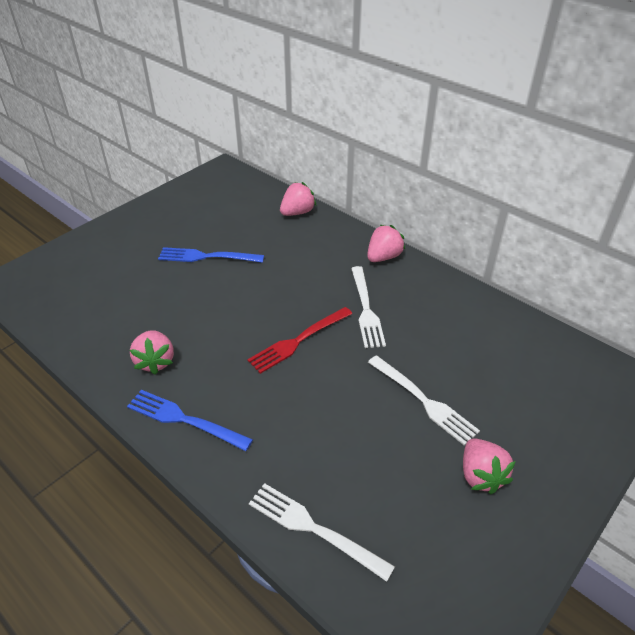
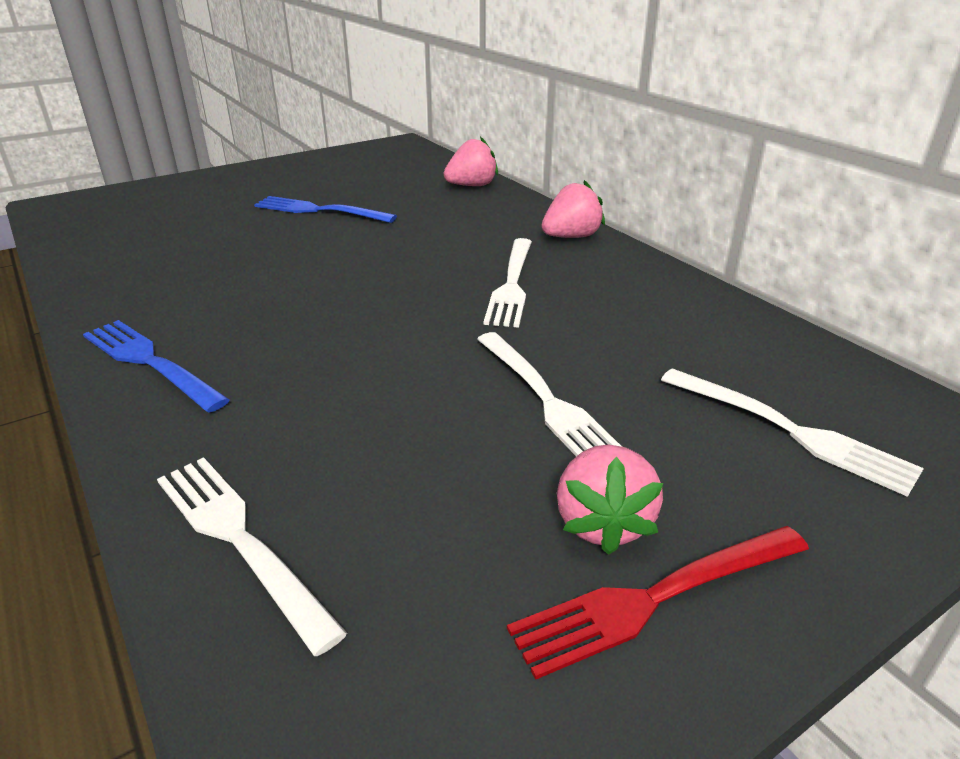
camera: 15 degrees right, 10 degrees down
pink strawberry [130,330,174,375] -> none
red fork [247,307,352,374] -> red fork moved to [507,526,809,680]
none -> white fork [661,368,924,497]

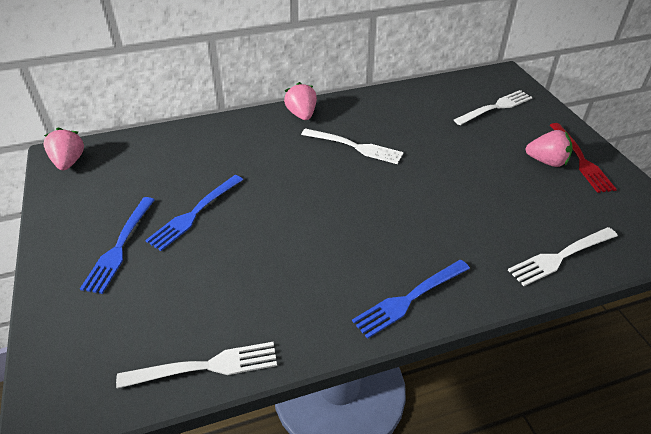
camera: 75 degrees left, 10 degrees up
pink strawberry [444,137,498,186] -> pink strawberry moved to [44,127,84,170]
white fork [477,332,622,457] -> white fork moved to [116,342,277,389]
none -> blue fork [80,197,155,294]

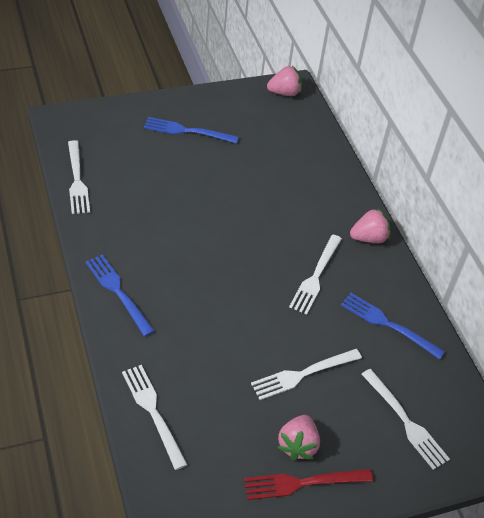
camera: 85 degrees right, 5 degrees up
blue fork [145,175,243,251] -> blue fork moved to [341,293,445,360]
none -> white fork [251,349,362,400]

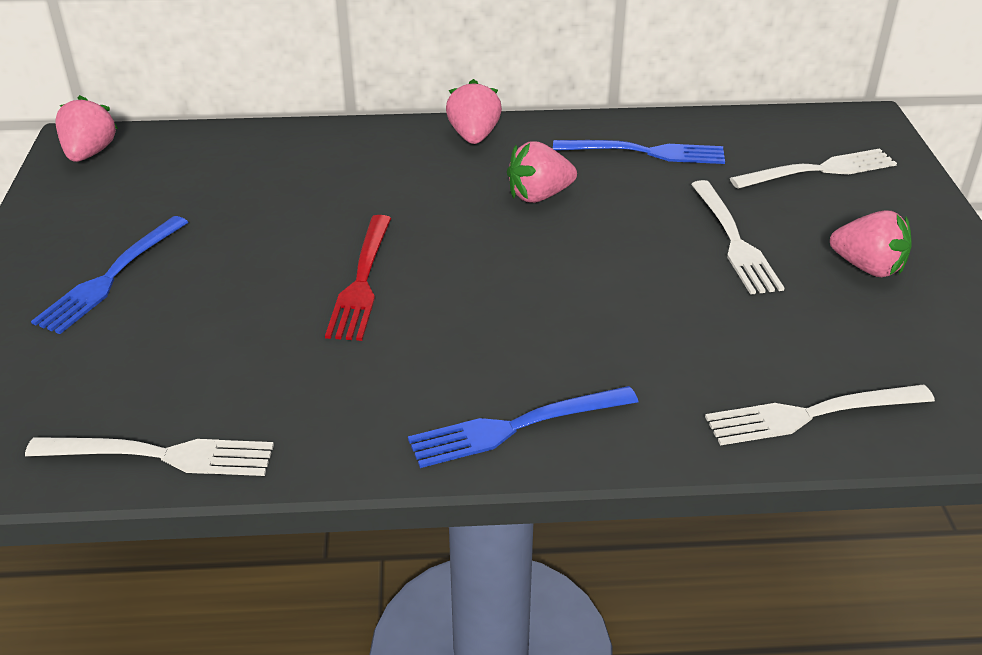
camera: 70 degrees left, 10 degrees down
red fork [244,469,373,500] -> red fork moved to [325,215,391,341]
white fork [289,235,342,315] -> pink strawberry [507,141,577,203]
blue fork [341,293,445,360] -> blue fork turned 135 degrees counterclockwise [553,140,725,164]

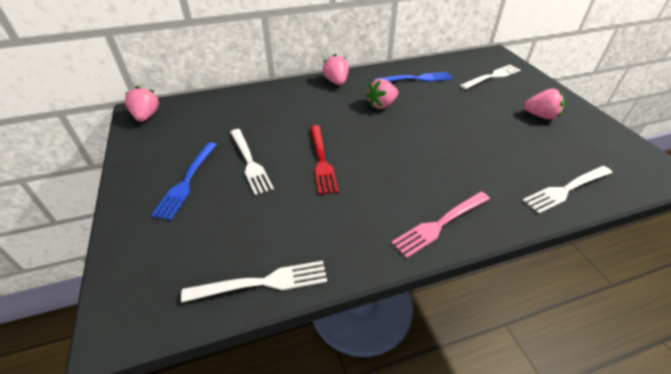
camera: 15 degrees left, 5 degrees up
blue fork [408,386,638,468] -> pink fork [391,192,490,258]
white fork [691,180,784,295] -> white fork moved to [230,129,274,195]

